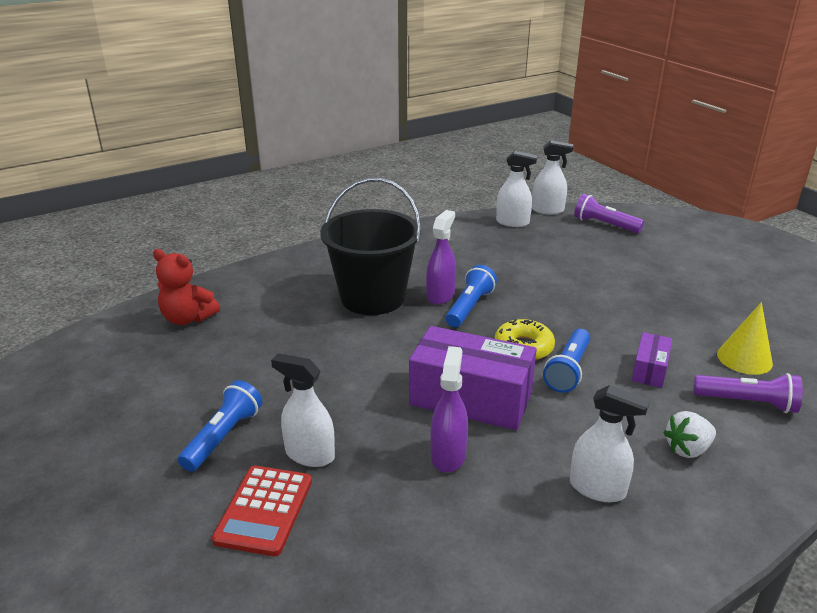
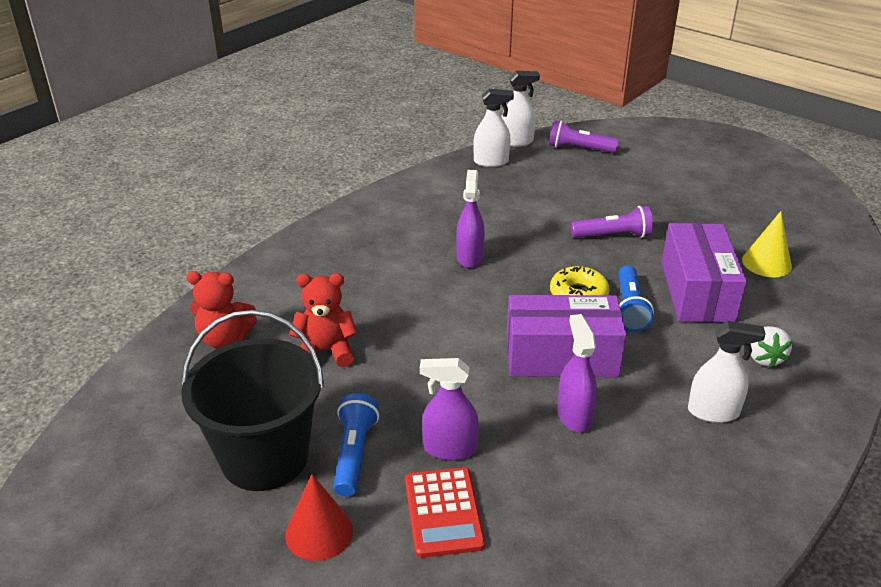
camera: 20 degrees left, 5 degrees up
white spray bottle [271,353,335,467] -> purple spray bottle [420,358,479,460]
black bucket [320,178,421,315] -> black bucket moved to [181,310,324,491]
blue flashlight [446,265,497,327] -> none
purple box [632,332,672,388] -> purple box [662,223,747,322], size x2.03
white strawberry [663,411,716,458] -> white strawberry turned 45 degrees counterclockwise [751,326,792,368]
purple flashlight [694,373,803,413] -> purple flashlight moved to [571,206,653,238]
none -> red cone [285,474,353,561]
none -> red teddy bear [289,273,358,367]

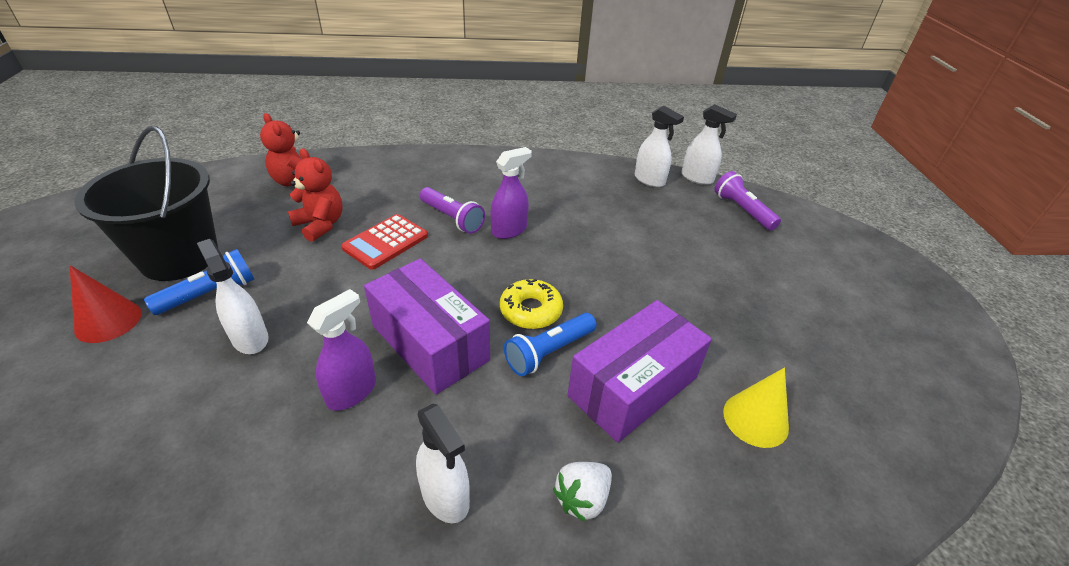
camera: 45 degrees right, 5 degrees up
red calculator [405,467,485,558] -> red calculator moved to [341,214,428,270]
purple spray bottle [420,358,479,460] -> white spray bottle [197,239,268,354]
purple flashlight [571,206,653,238] -> purple flashlight moved to [420,187,485,234]

